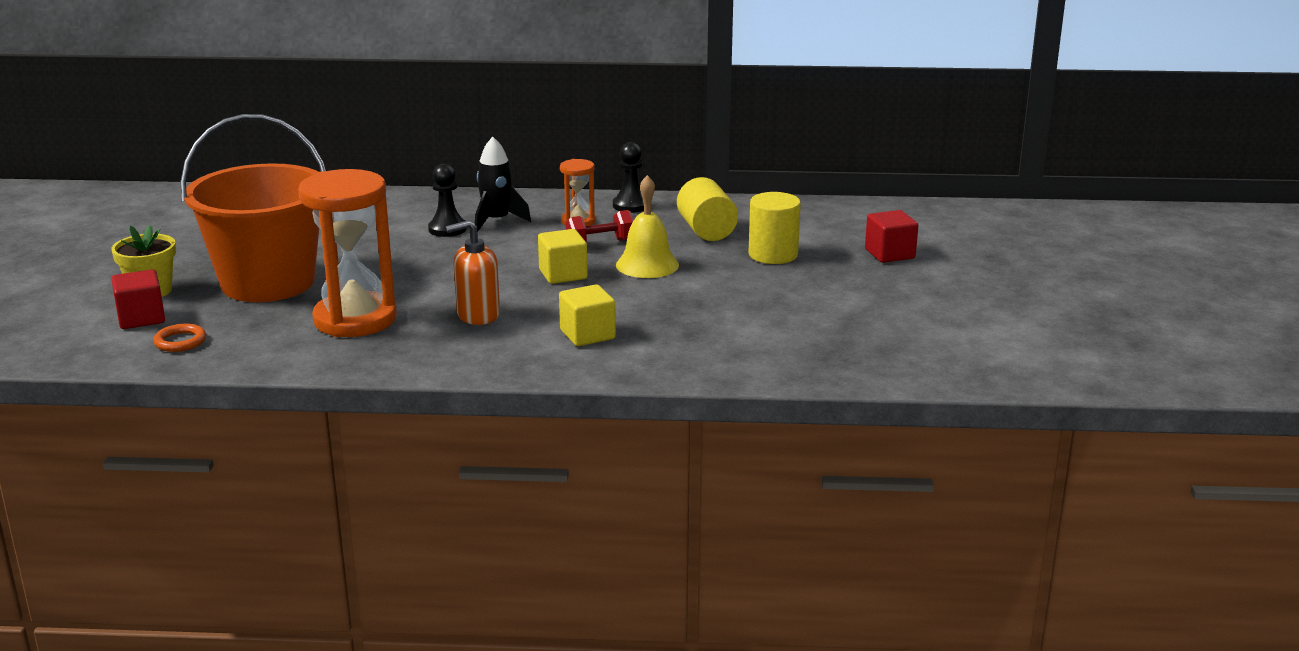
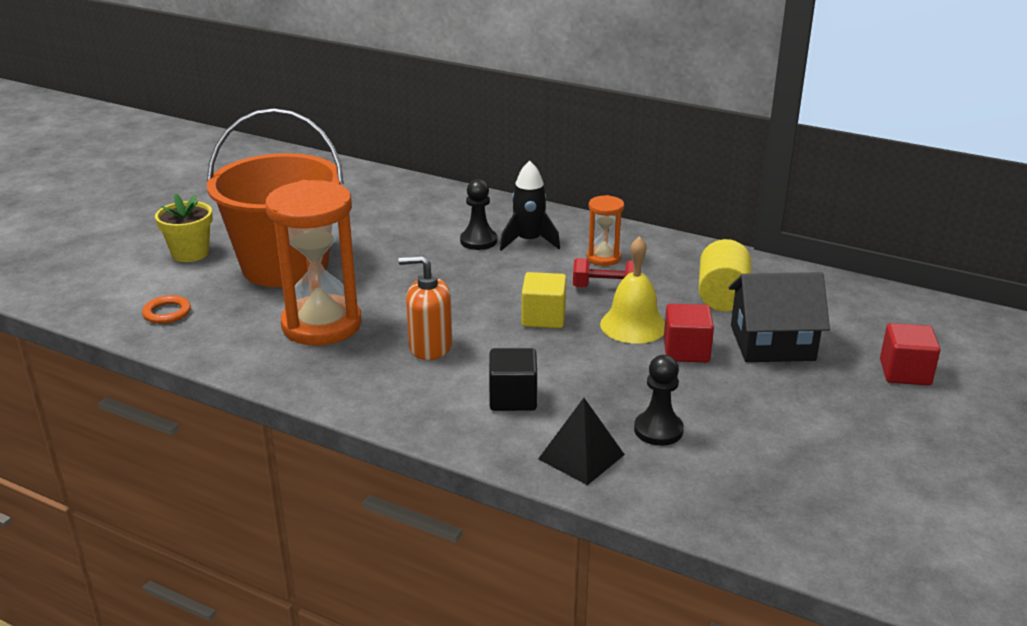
camera: 25 degrees right, 5 degrees up
red cube [111,269,165,329] -> red cube moved to [664,304,714,362]
yellow cube [559,284,616,346] -> black cube [489,348,537,411]
black pawn [613,142,644,213] -> black pawn moved to [634,355,684,446]
yellow cylinder [749,192,801,264] -> black house [729,272,830,362]
none -> black pyramid [538,398,625,485]

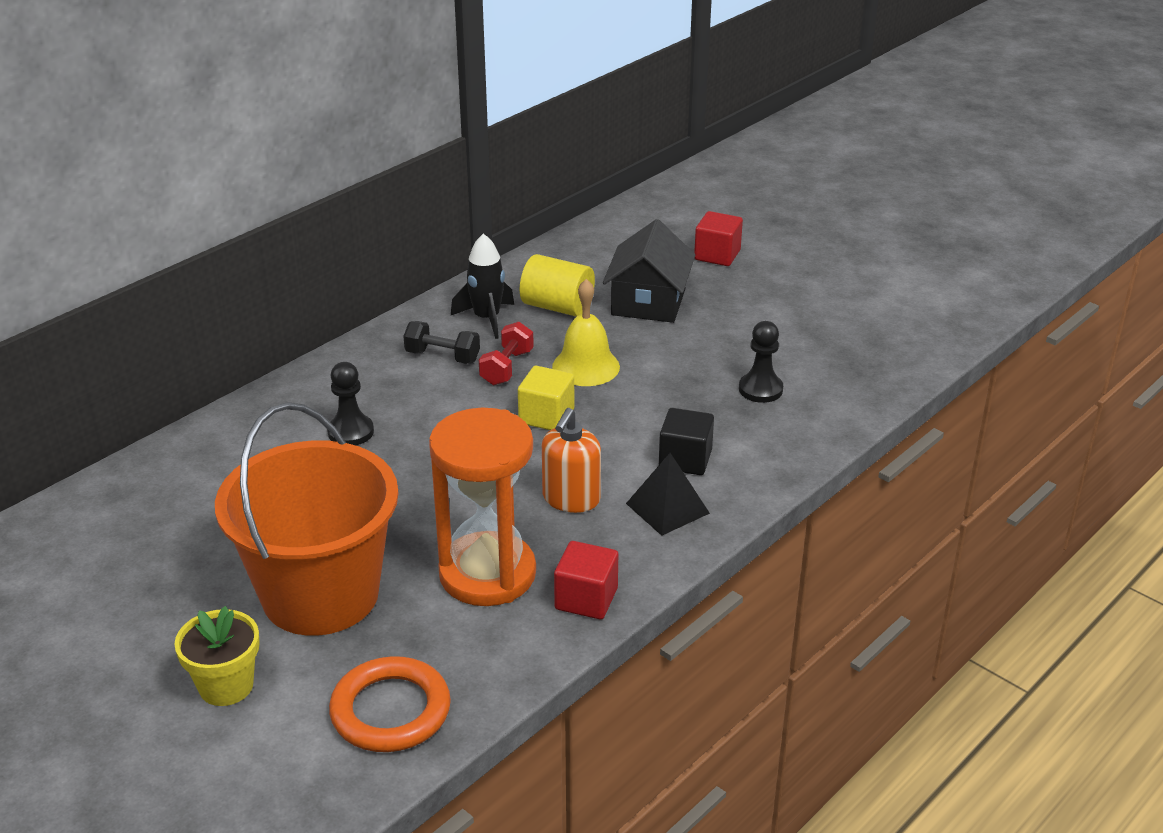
camera: 75 degrees left, 5 degrees up
orange ring [142,295,191,324] -> orange ring [329,656,451,752], size x1.86
black rocket [500,161,560,251] -> black rocket moved to [451,233,514,339]
black pyramid [538,398,625,485] -> black pyramid moved to [626,453,710,536]
orange hourglass [587,195,624,266] -> black dumbbell [403,321,480,364]
red cube [664,304,714,362] -> red cube moved to [554,541,618,619]

